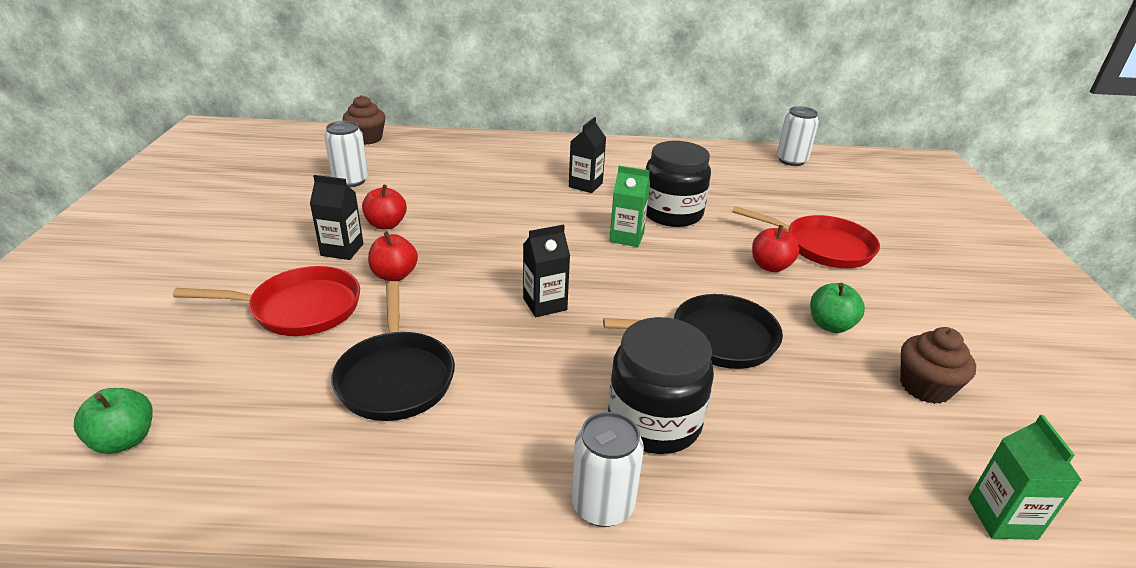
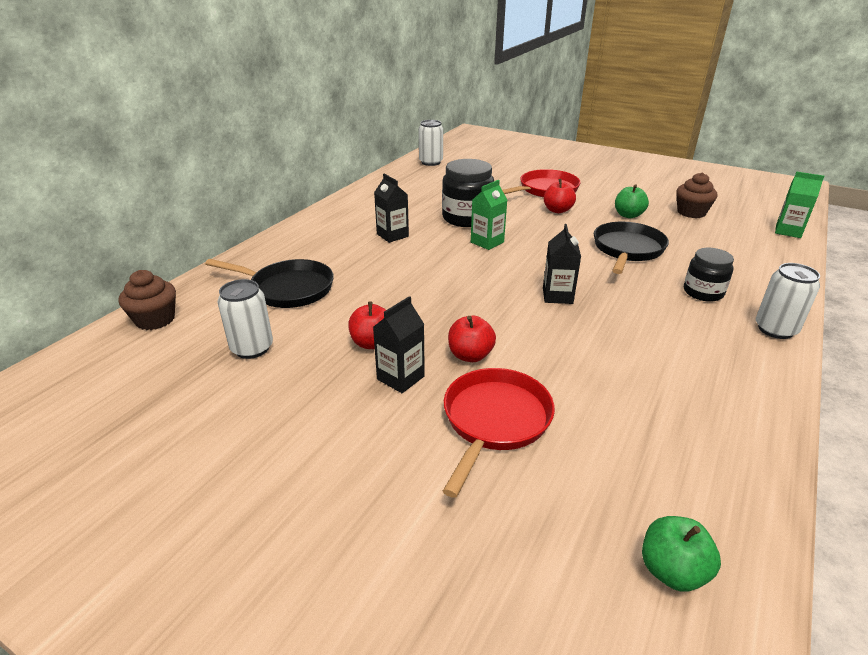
camera: 60 degrees left, 0 degrees up
black pan [331,282,455,421] -> black pan moved to [205,259,334,308]
black jar [608,317,714,454] -> black jar [684,248,734,302], size x0.63

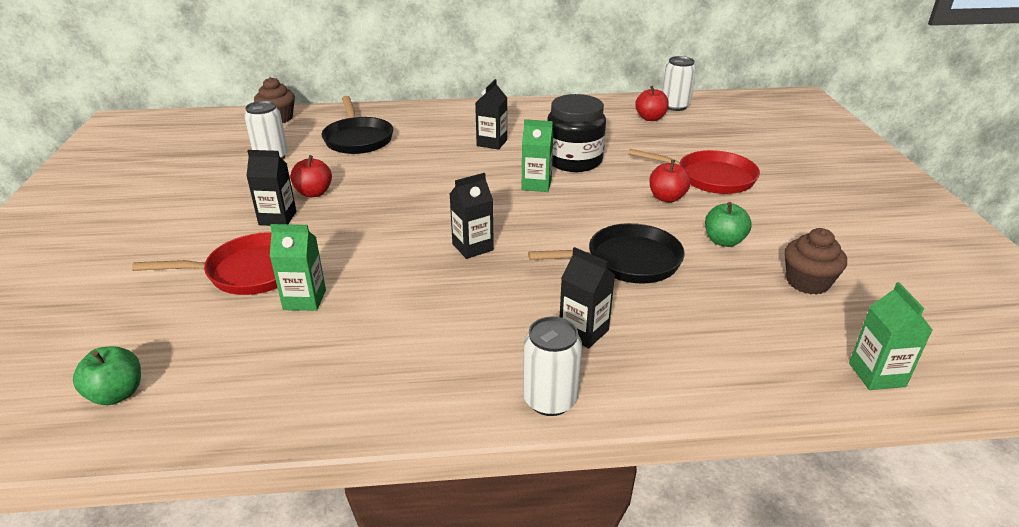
camera: 55 degrees right, 0 degrees up
red apple [448,316,496,362] -> red apple moved to [635,86,669,121]
black jar [684,248,734,302] -> black carton [560,247,615,349]
none -> green carton [270,224,326,311]

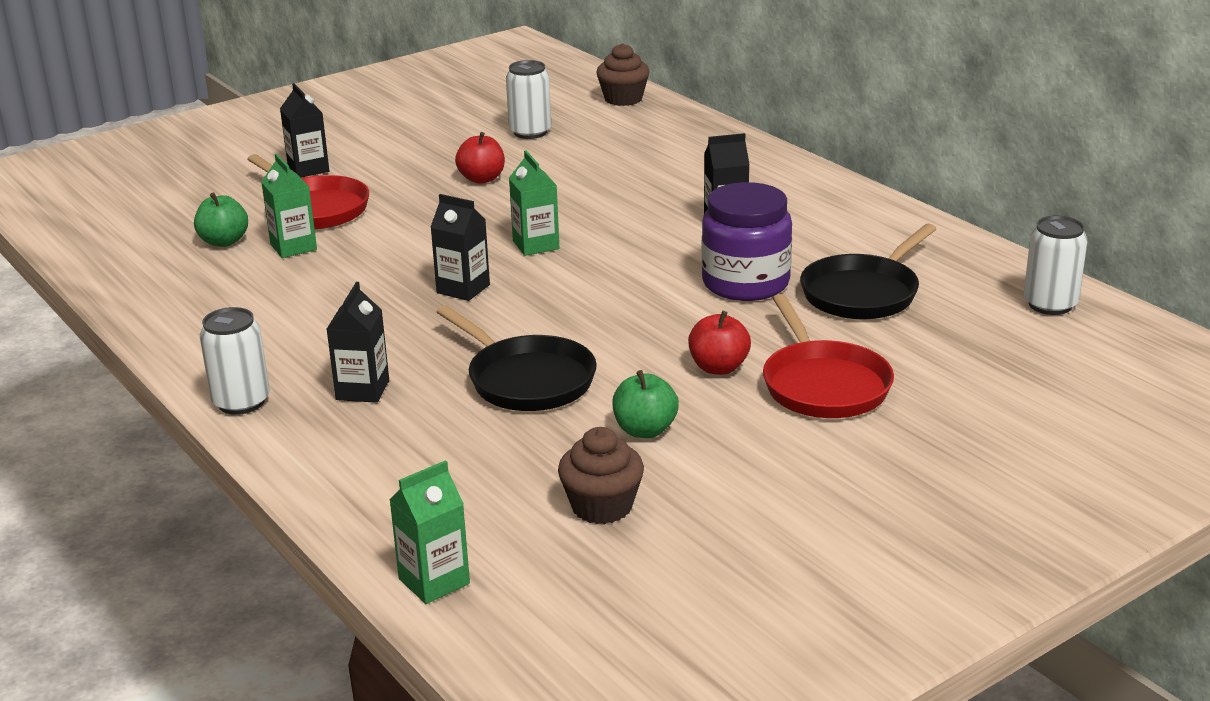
camera: 60 degrees right, 5 degrees down
green apple [73,347,141,405] -> green apple moved to [194,192,248,247]
black carton [246,150,296,226] -> black carton moved to [280,83,329,178]
black pan [322,96,393,154] -> black pan moved to [800,224,936,319]
green carton [522,119,553,192] -> green carton moved to [509,150,559,256]
black jar [547,94,606,172] -> purple jar [701,182,792,301]
red apple [635,86,669,121] -> none

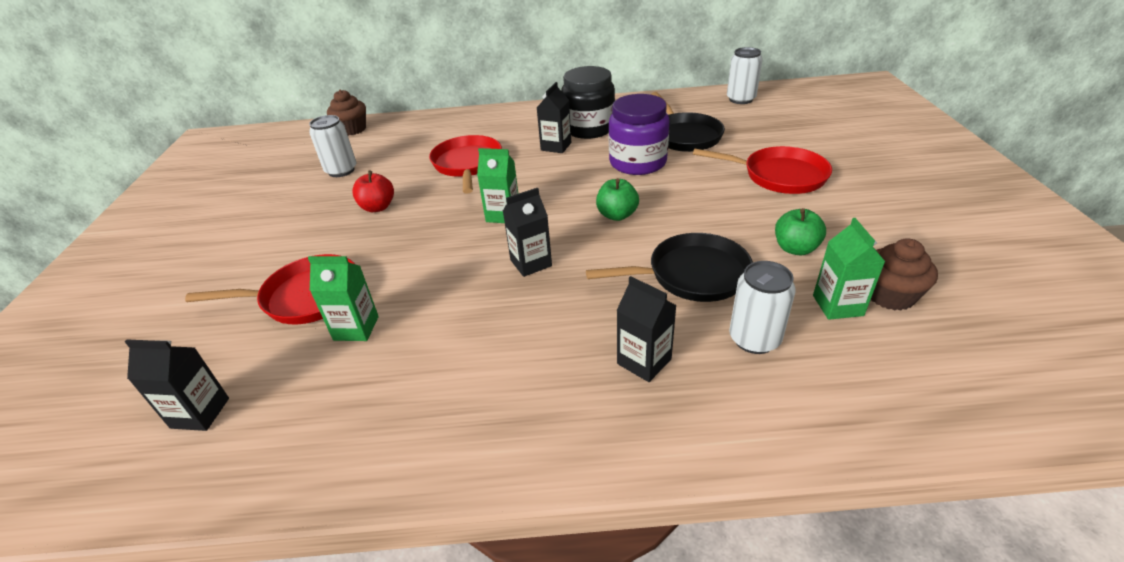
camera: 55 degrees left, 10 degrees up
green apple [194,192,248,247] -> green apple moved to [596,178,639,221]
white can [200,307,270,415] -> white can moved to [729,261,796,354]
black carton [280,83,329,178] -> black carton moved to [125,340,229,431]
green carton [389,460,470,604] -> green carton moved to [813,218,885,320]
red apple [688,311,751,375] -> none
none -> red pan [429,135,502,194]
none -> black jar [561,66,615,139]

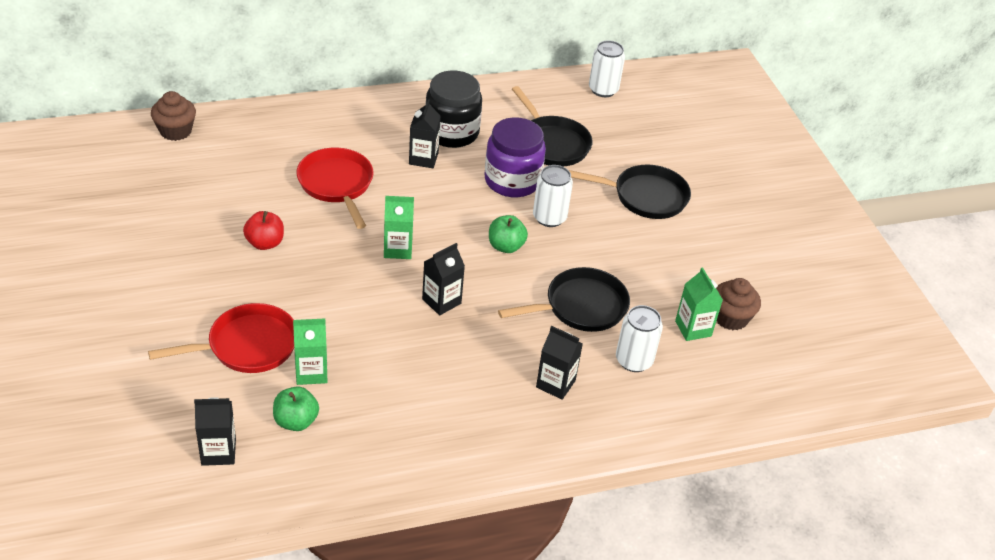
camera: 20 degrees left, 5 degrees up
white can [309,115,356,177] -> white can moved to [533,165,573,227]
red pan [693,146,832,194] -> black pan [569,165,691,219]
green apple [775,208,826,255] -> green apple moved to [273,386,319,431]

